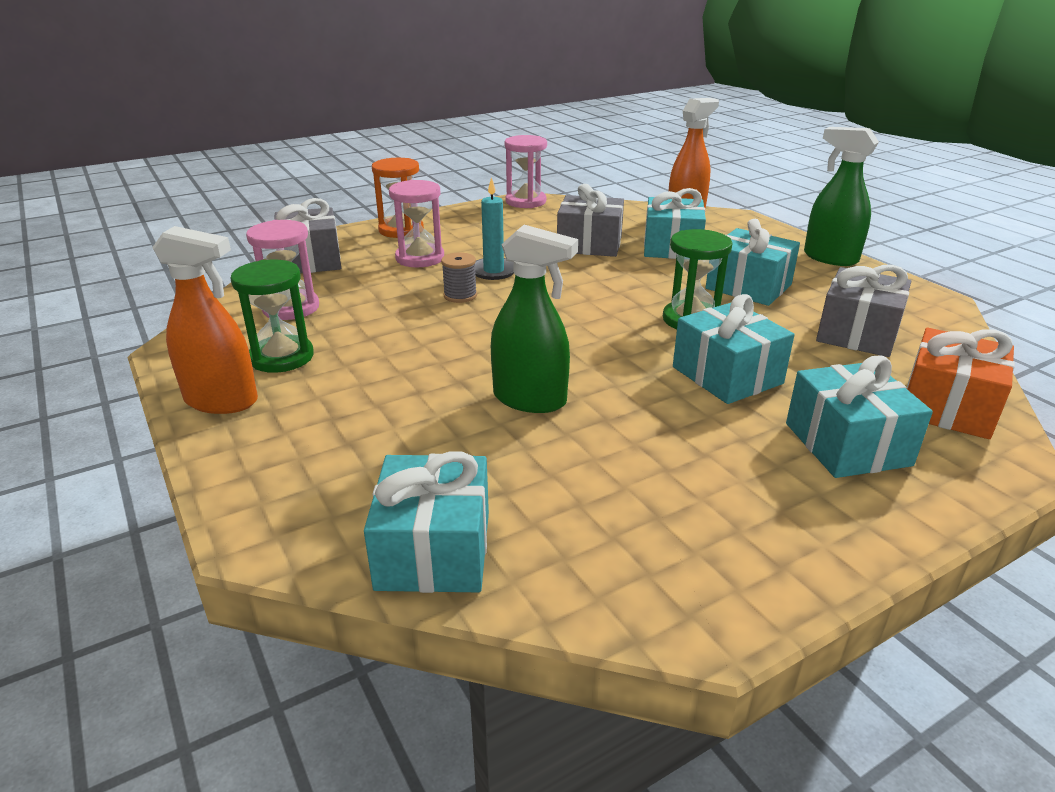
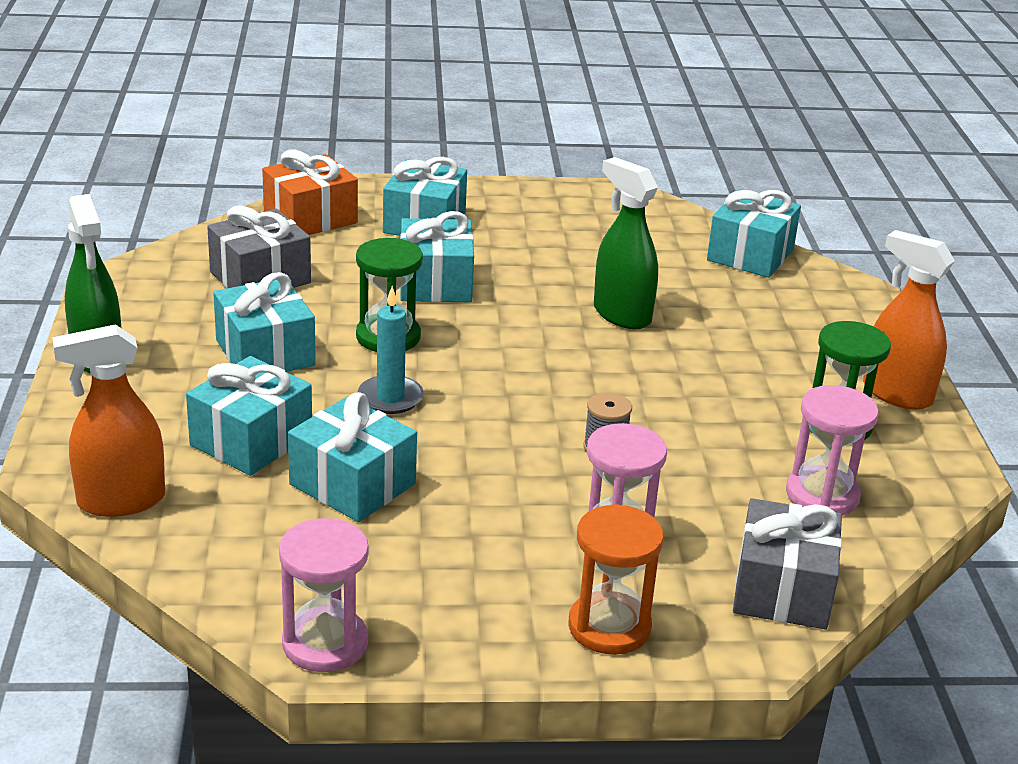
camera: 155 degrees left, 0 degrees up
turquoise candle [475,177,514,280] -> turquoise candle moved to [358,286,424,414]
grey gift [557,184,624,257] -> turquoise gift [288,392,417,522]

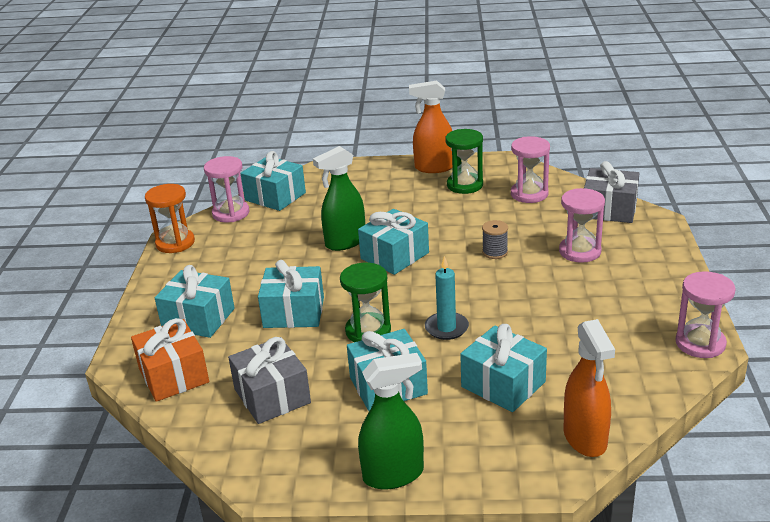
camera: 80 degrees left, 0 degrees up
turquoise gift [288,392,417,522] -> turquoise gift moved to [358,209,429,275]
orange hourglass [568,504,664,655] -> orange hourglass moved to [145,184,195,253]
orange spray bottle [863,230,955,410] -> orange spray bottle turned 45 degrees clockwise [409,80,452,173]
none -> pink hourglass [204,156,249,222]

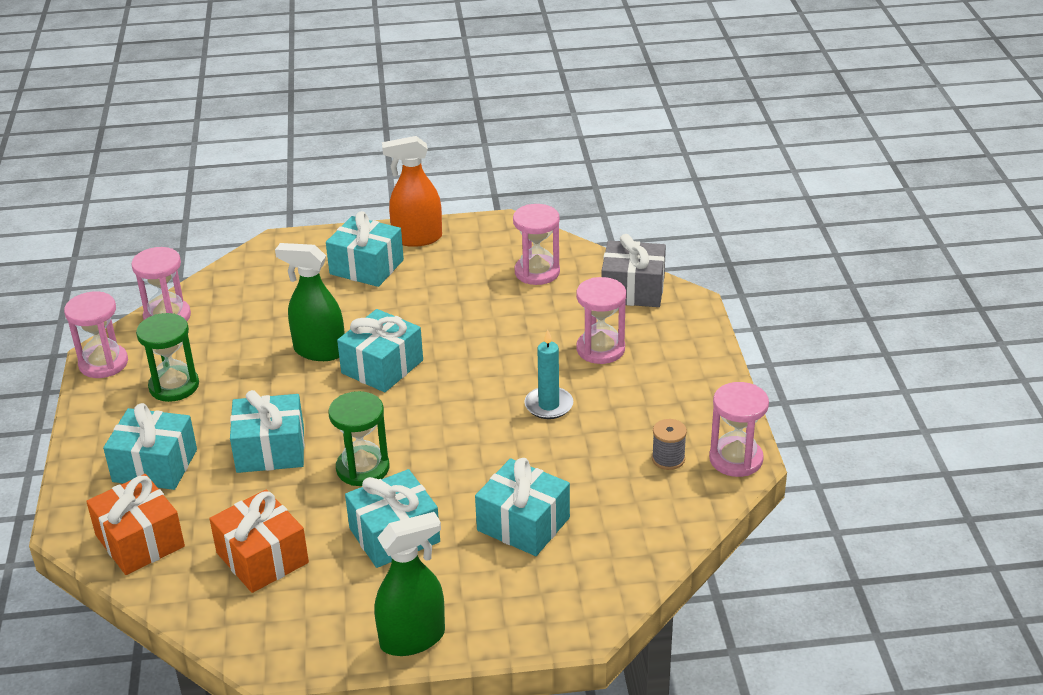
camera: 10 degrees left, 5 degrees up
orange hourglass [145,184,195,253] -> pink hourglass [64,292,128,378]
grey gift [228,337,311,424] -> orange gift [209,489,309,593]
turquoise gift [241,151,306,211] -> turquoise gift moved to [326,211,404,287]
green spray bottle [313,146,365,251] -> green spray bottle turned 60 degrees clockwise [275,243,345,361]
turquoise candle [425,256,469,340] -> turquoise candle moved to [524,330,573,419]
green hourglass [445,129,483,194] -> green hourglass moved to [136,313,199,402]
grey spool [482,220,508,259] -> grey spool moved to [652,419,687,470]
orange spray bottle [563,319,615,457] -> none

